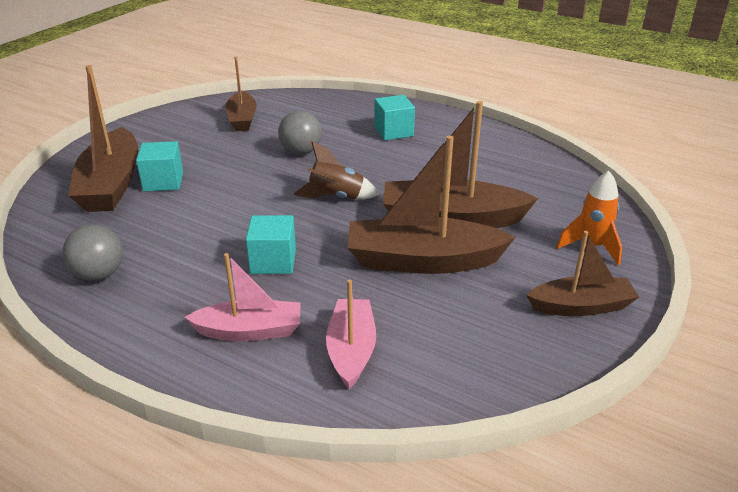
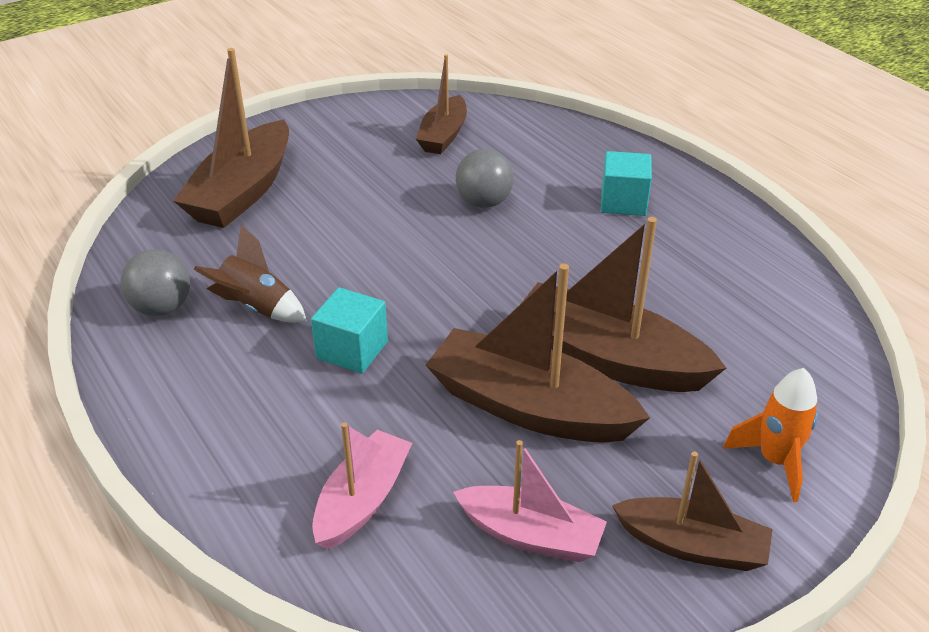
camera: 25 degrees right, 5 degrees up
turquoise cube [136,141,183,192] -> none
pink boat [185,253,301,341] -> pink boat moved to [453,440,607,562]
brown rocket [294,141,379,199] -> brown rocket moved to [194,225,307,323]

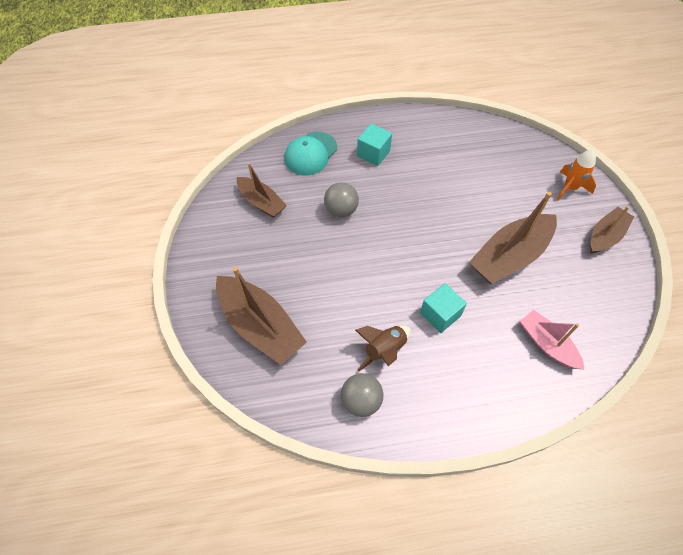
camera: 65 degrees left, 20 degrees up
pink boat [453,440,607,562] -> none
brown boat [522,217,726,392] -> none
none -> turquoise cap [284,132,337,175]

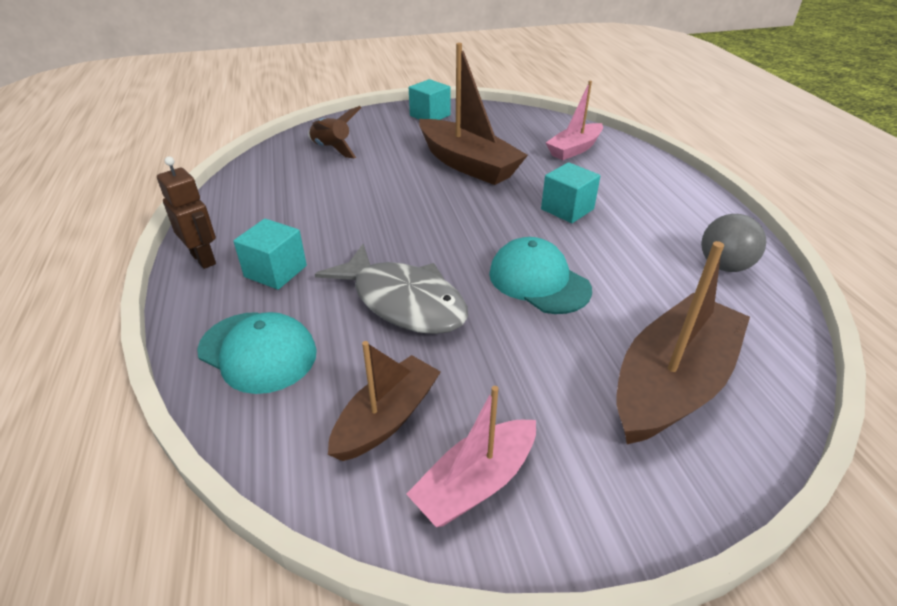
camera: 95 degrees left, 20 degrees down
grey ball [324,182,359,218] -> grey fish [315,244,468,334]
brown rocket [355,326,411,371] -> brown rocket moved to [308,106,361,158]
orange rocket [556,150,596,201] -> none
brown boat [590,206,634,254] -> turquoise cube [409,79,451,120]
none -> brown robot [157,157,216,269]
none -> pink boat [406,386,536,527]
none -> turquoise cap [489,237,592,314]

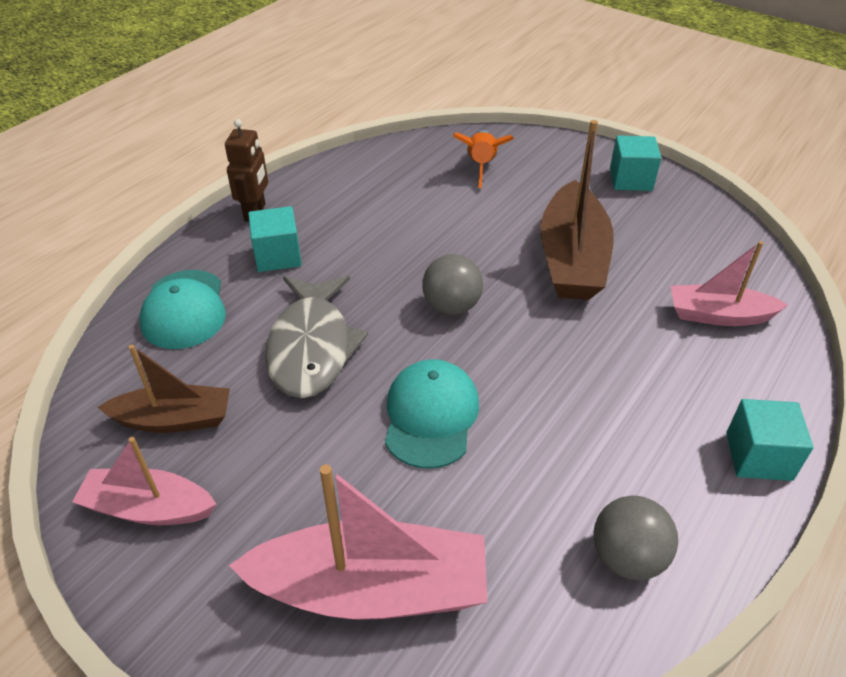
camera: 50 degrees right, 5 degrees up
brown rocket [308,106,361,158] -> orange rocket [453,130,514,188]
turquoise cube [541,162,600,223] -> turquoise cube moved to [726,399,813,481]
brown boat [617,241,750,444] -> pink boat [229,464,488,620]
none -> grey ball [422,254,483,315]

